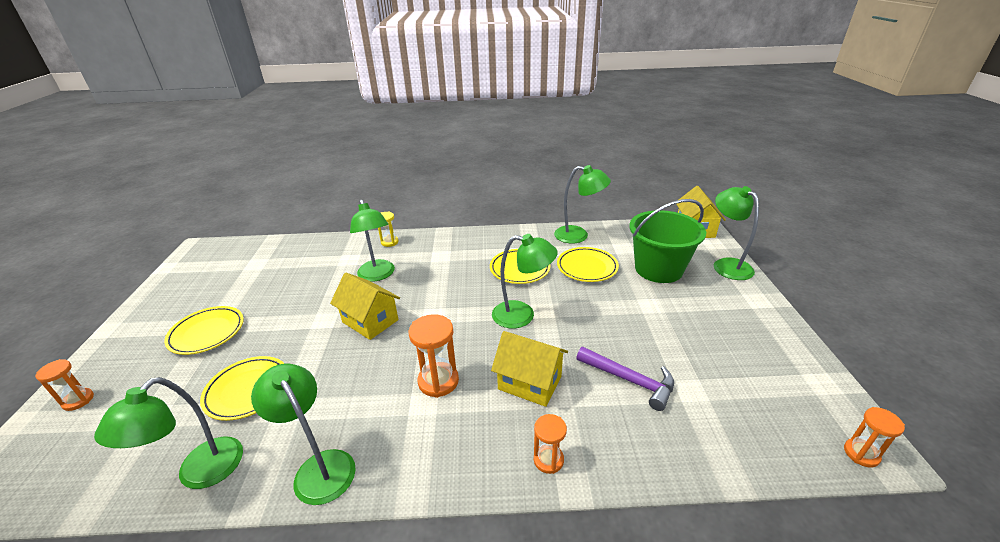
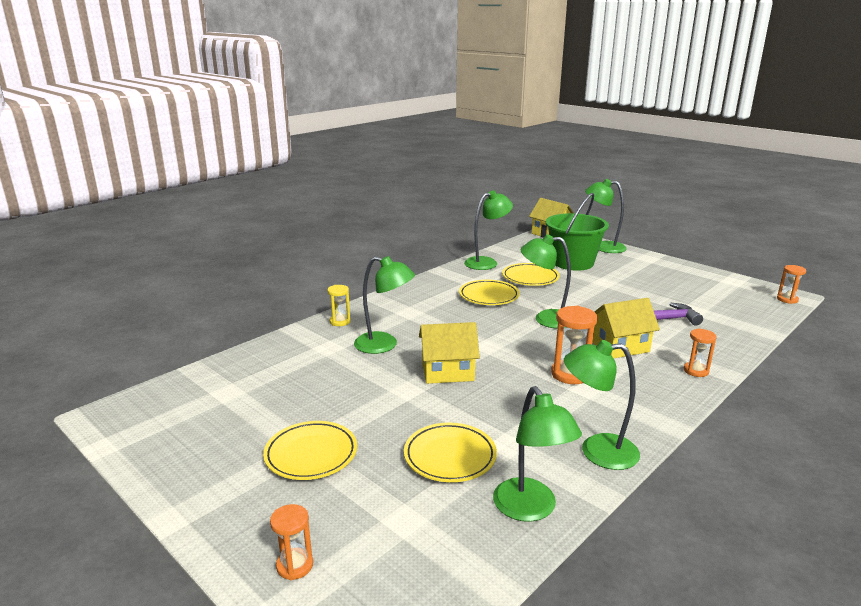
camera: 45 degrees left, 10 degrees down
green lamp [492,234,558,328] -> green lamp turned 135 degrees counterclockwise [520,234,571,329]

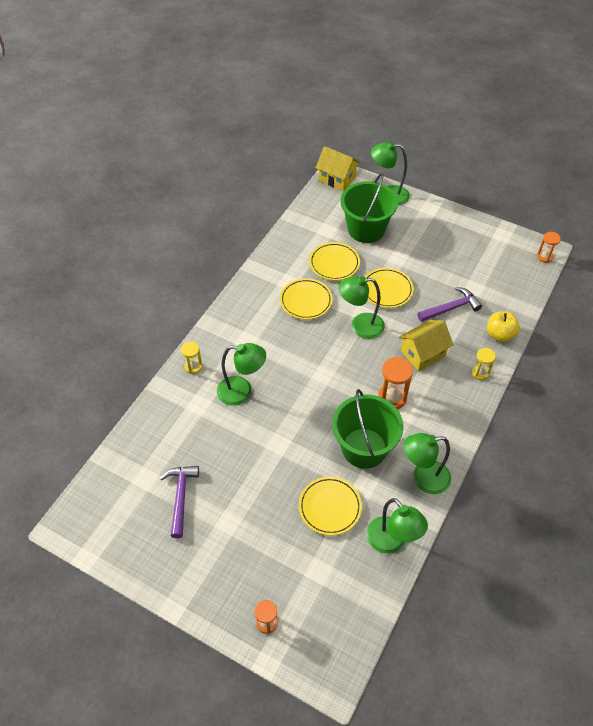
camera: 15 degrees left, 30 degrees up
yellow plate [263,421,357,480] -> yellow plate moved to [365,268,414,308]
yellow house [419,322,480,384] -> none
green lamp [464,190,513,270] -> none
orange hourglass [684,328,716,377] -> yellow hourglass [471,348,496,380]
none -> purple hammer [160,466,199,538]
none -> green bucket [332,389,404,469]
none -> yellow apple [487,311,520,342]

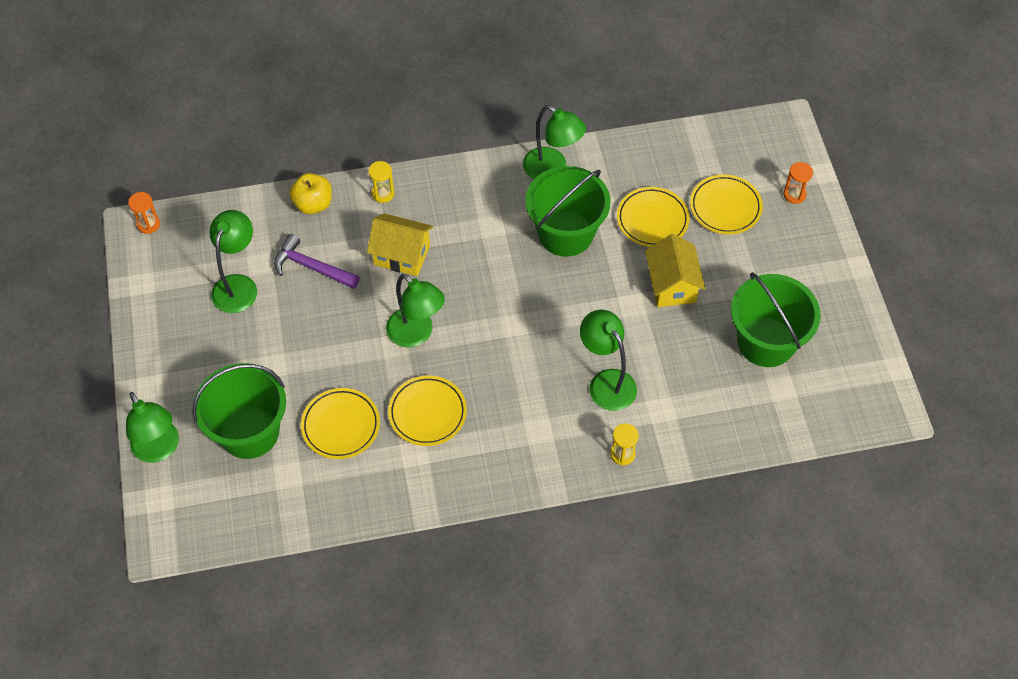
camera: 130 degrees left, 5 degrees up
purple hammer [160,466,199,538] -> green bucket [731,272,821,367]
yellow house [316,146,360,191] -> yellow house moved to [645,234,705,307]
yellow plate [365,268,414,308] -> yellow plate moved to [690,174,763,234]
green lamp [367,498,428,554] -> green lamp moved to [209,210,257,313]
orange hourglass [378,357,413,409] -> none

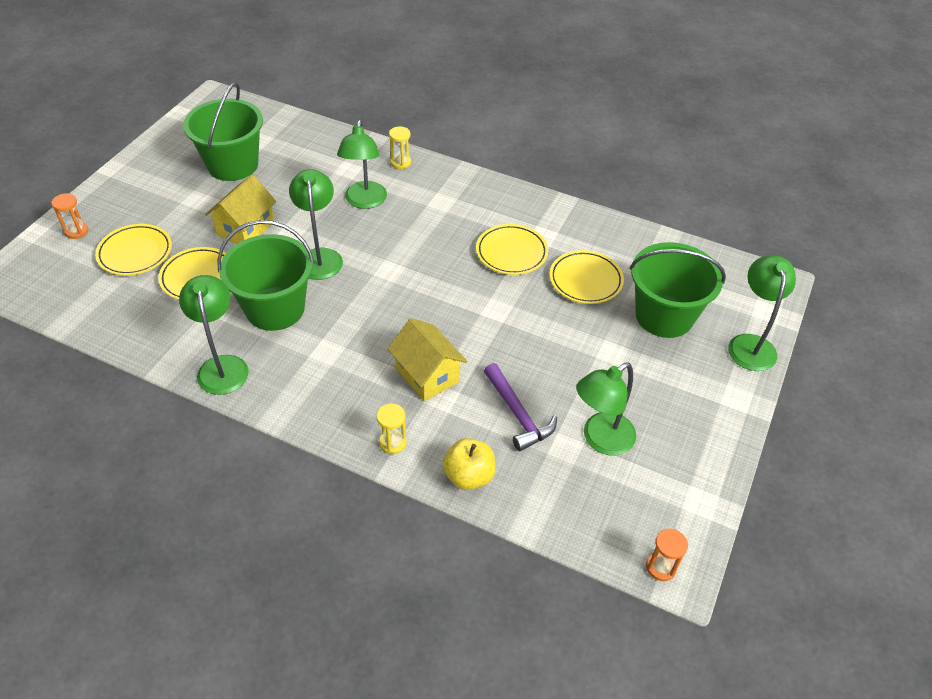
camera: 145 degrees left, 10 degrees down
green lamp [386,274,445,348] -> green lamp moved to [289,169,343,280]

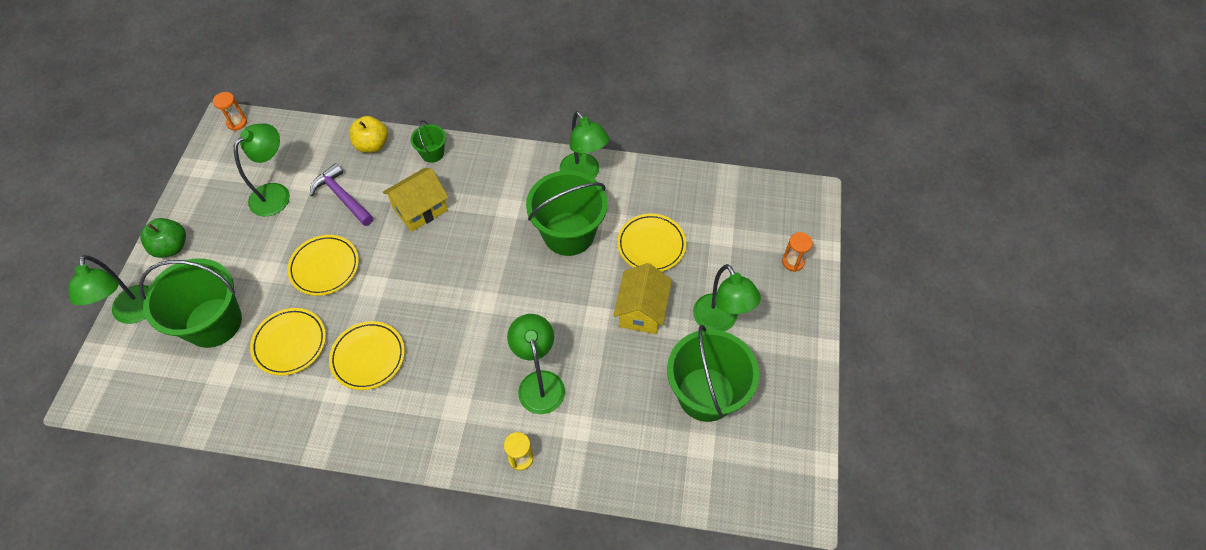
camera: 165 degrees right, 10 degrees up
yellow plate [95,224,172,276] -> yellow plate moved to [287,235,359,296]
green lamp [289,169,343,280] -> green lamp moved to [693,264,761,331]
yellow hourglass [377,404,407,454] -> green bucket [410,120,446,163]
yellow house [388,318,467,401] -> yellow house turned 75 degrees counterclockwise [383,168,448,232]
none -> green apple [140,218,186,258]

